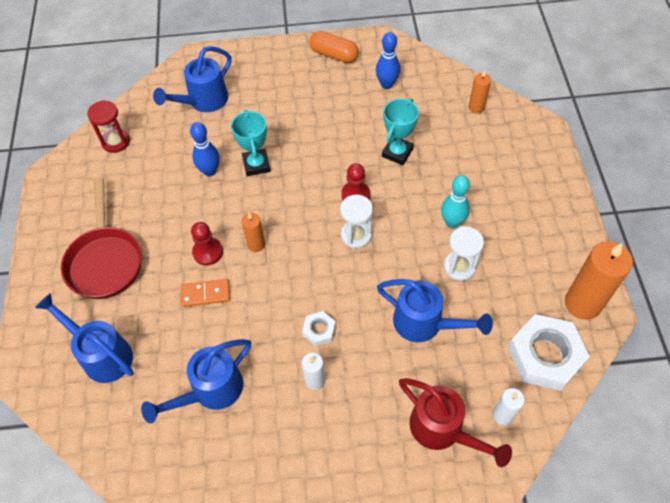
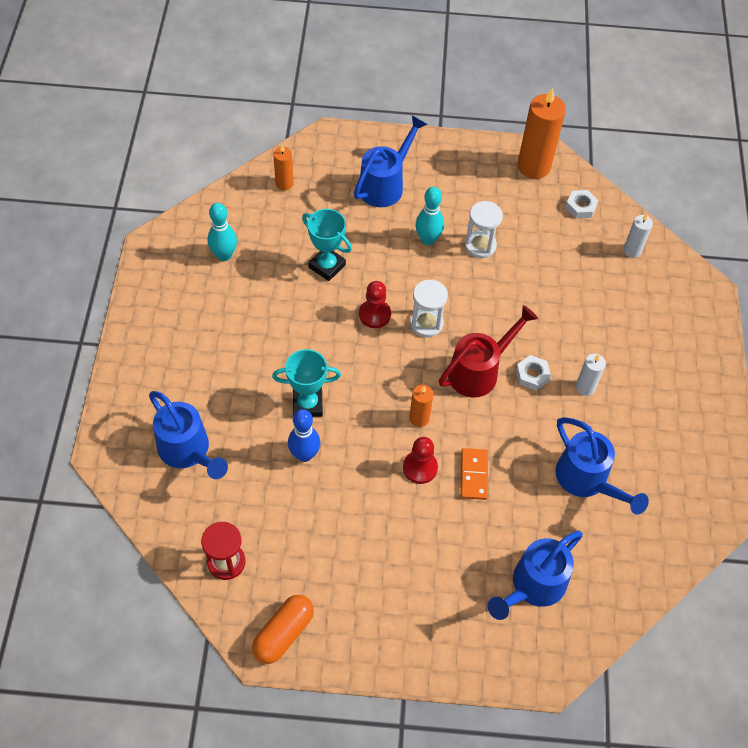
camera: 85 degrees left, 0 degrees up
red pan [61,178,142,299] -> none
orange capsule [309,31,358,63] -> orange capsule moved to [252,595,314,664]
blue bowling pin [376,32,400,89] -> turquoise bowling pin [207,203,237,261]
blue watering can [377,279,493,342] -> blue watering can moved to [354,115,427,207]
red watering can [399,378,512,467] -> red watering can moved to [439,305,538,398]
white nut [508,314,590,391] -> white nut [565,190,599,218], size x0.47

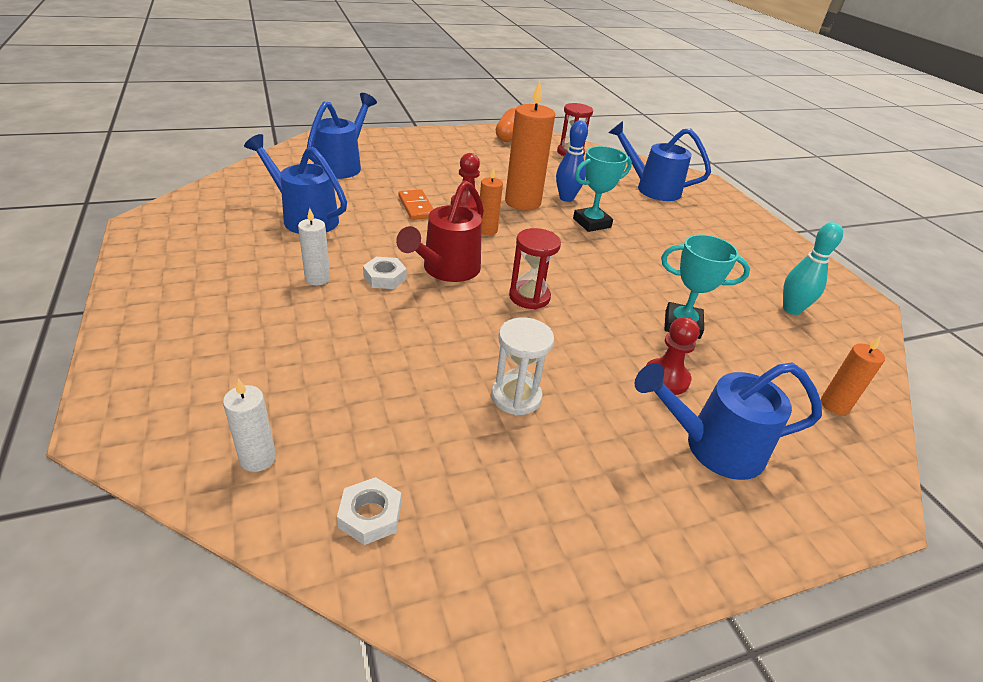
camera: 155 degrees right, 20 degrees down
blue watering can [354,115,427,207] -> blue watering can turned 75 degrees clockwise [634,363,822,480]
red pawn [359,281,391,328] -> red pawn moved to [646,317,700,395]
white hourglass [410,279,448,337] -> red hourglass [509,228,561,309]
turquoise bowling pin [415,187,444,245] -> none
orange candle [518,88,566,179] -> orange candle moved to [505,80,555,211]

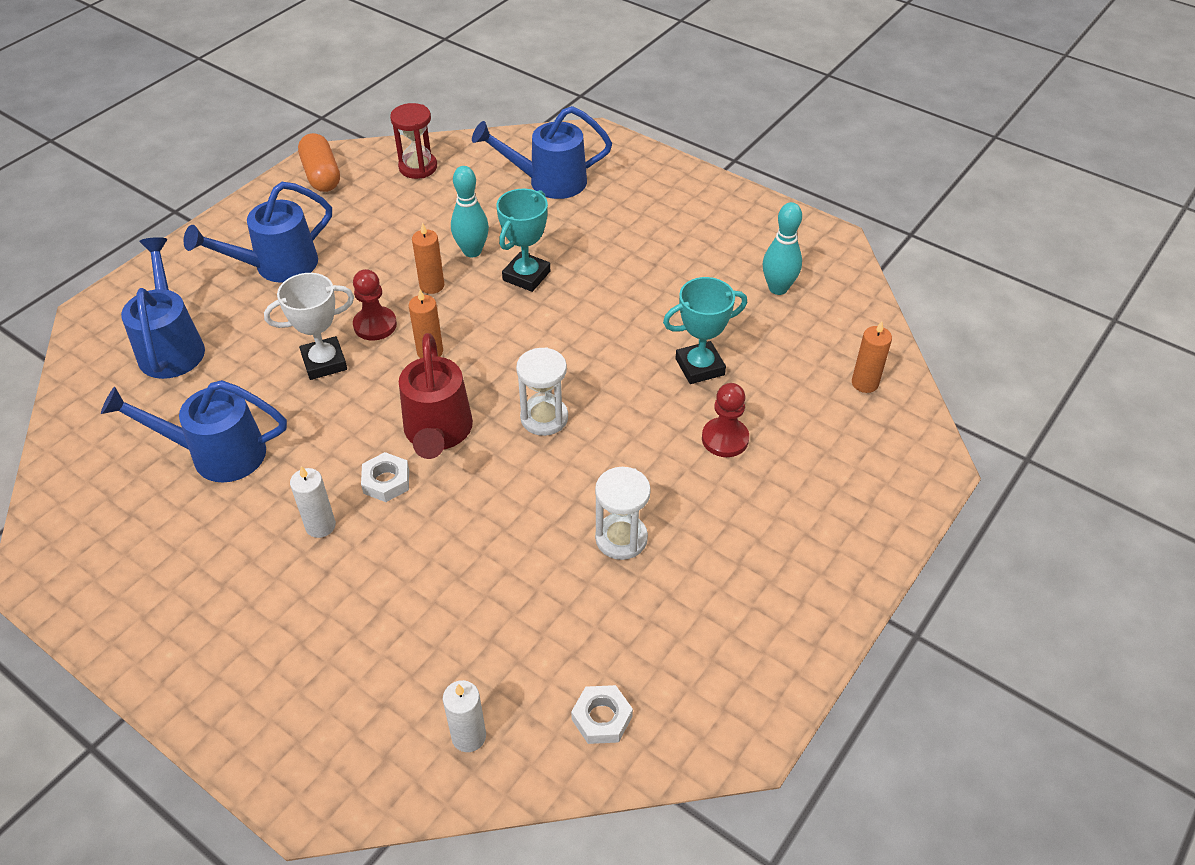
camera: 30 degrees left, 10 degrees up
orange domino [399,189,433,220] -> white trophy [264,273,354,380]
orange candle [505,80,555,211] -> orange candle [412,223,444,294], size x0.52
red hourglass [509,228,561,309] -> white hourglass [516,347,568,436]
blue bowling pin [556,120,588,202] -> turquoise bowling pin [451,166,489,258]
blue watering can [634,363,822,480] -> blue watering can moved to [184,182,332,283]

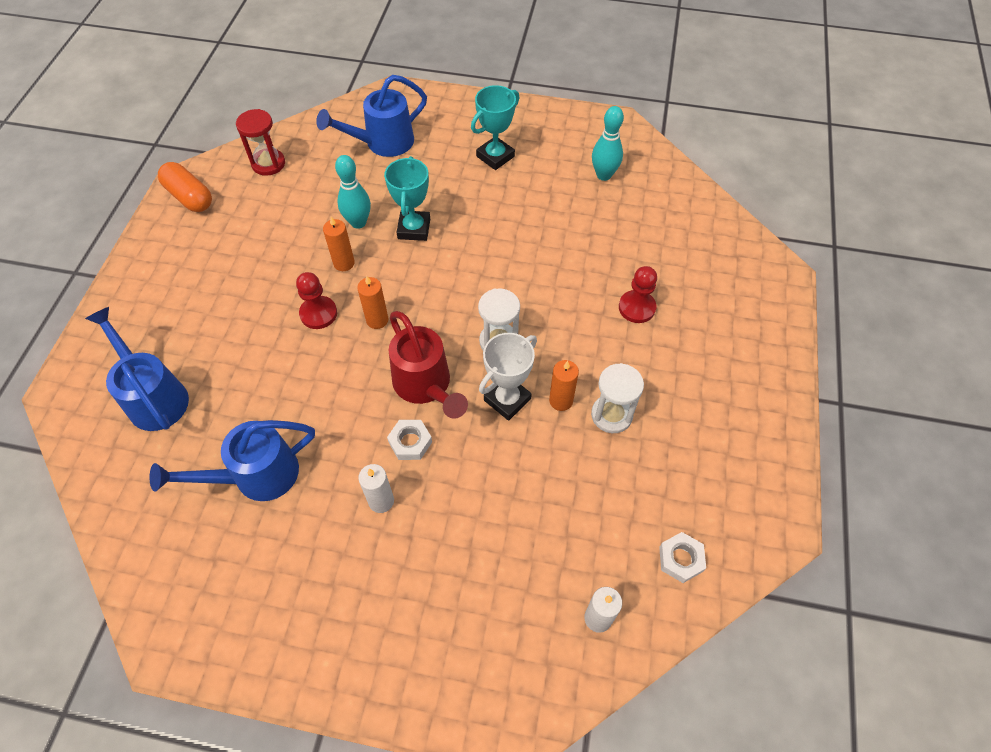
camera: 25 degrees left, 10 degrees up
blue watering can [184,182,332,283] -> none
white trophy [264,273,354,380] -> white trophy moved to [479,333,537,421]
turquoise trophy [663,277,747,384] -> turquoise trophy moved to [471,85,519,170]
orange candle [852,321,892,393] -> orange candle moved to [549,360,579,411]

